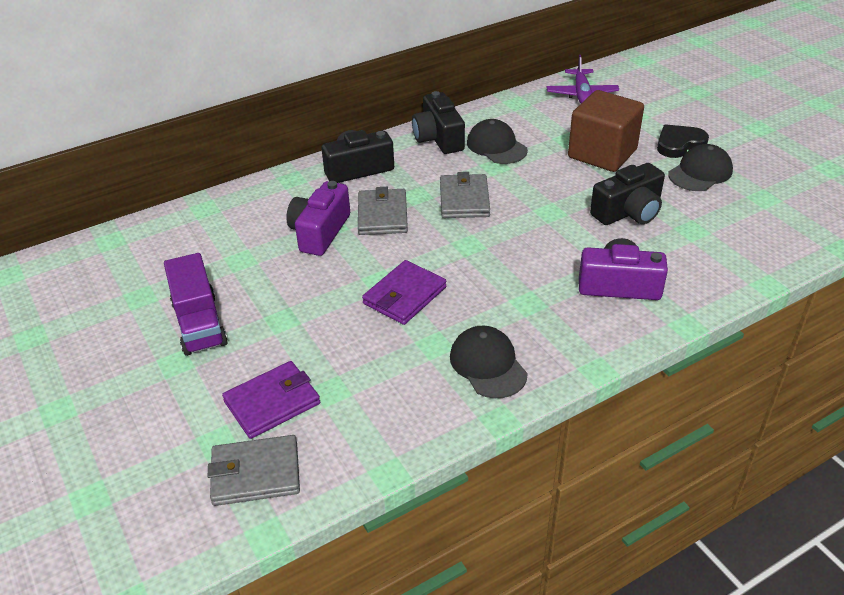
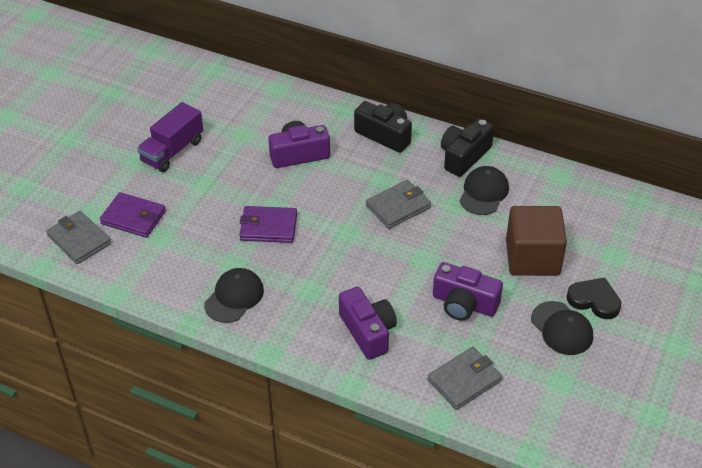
camera: 55 degrees right, 5 degrees up
grey wallet [358,187,408,235] -> grey wallet moved to [427,347,503,410]
purple plane [547,55,619,103] -> none
black camera [590,163,665,225] -> purple camera [433,262,503,321]
black cap [668,144,733,191] -> black cap turned 45 degrees clockwise [531,301,593,355]

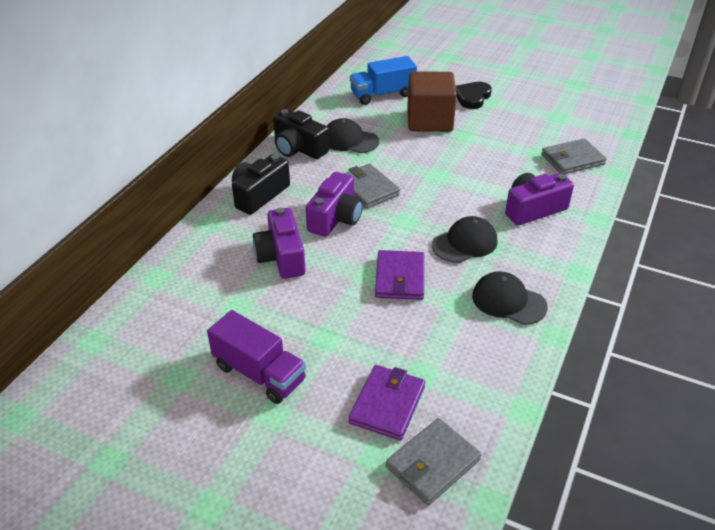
camera: 90 degrees left, 5 degrees down
grey wallet [427,347,503,410] -> grey wallet turned 75 degrees counterclockwise [541,139,607,174]
purple camera [433,262,503,321] -> purple camera moved to [306,172,363,237]
black cap [531,301,593,355] -> black cap moved to [432,216,497,263]
none -> blue truck [350,56,417,105]

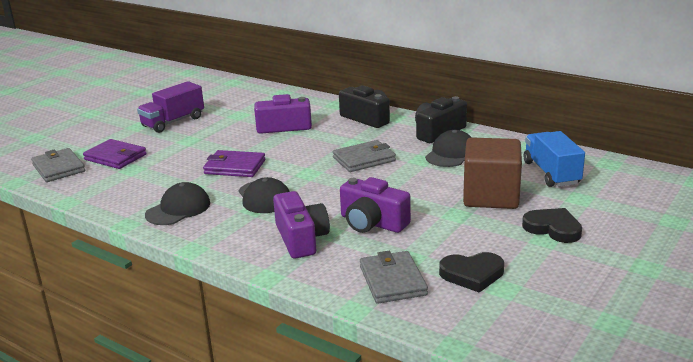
camera: 100 degrees right, 15 degrees down
purple camera [306,172,363,237] -> purple camera moved to [340,177,411,233]
none -> black heart [439,252,504,293]

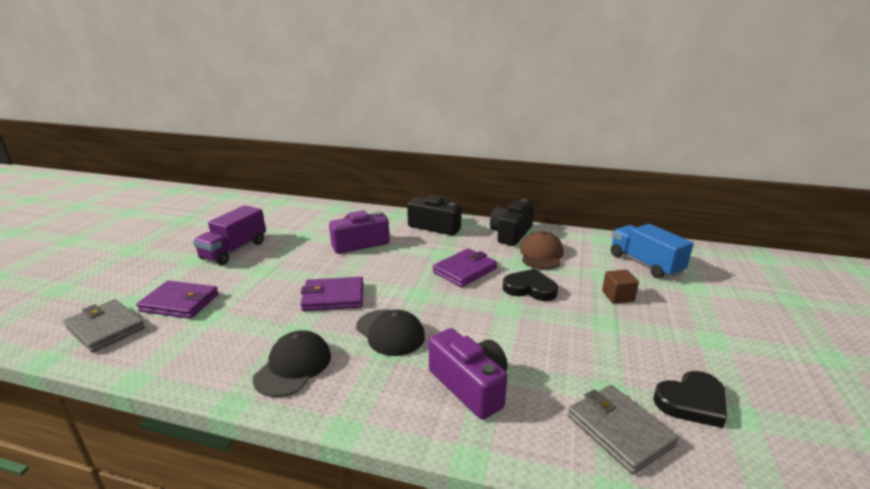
camera: 20 degrees left, 0 degrees up
grey wallet [333,140,396,172] -> purple wallet [432,249,497,287]
purple camera [340,177,411,233] -> none
black cap [425,130,471,167] -> brown cap [520,231,564,269]
brown cube [463,137,522,209] -> brown cube [602,270,639,303], size x0.45
black heart [522,208,582,243] -> black heart moved to [503,269,558,301]

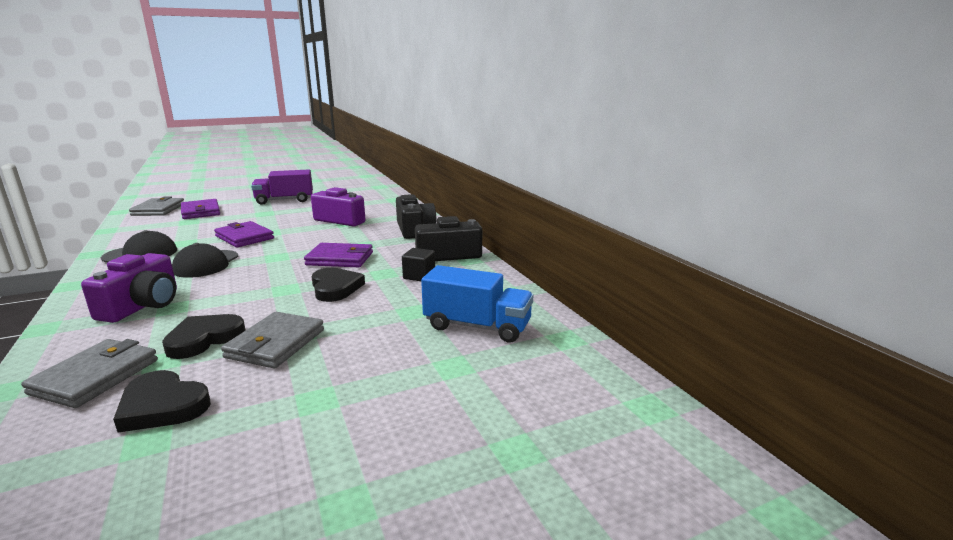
camera: 50 degrees right, 5 degrees down
brown cap [520,231,564,269] -> black cube [402,248,435,281]
brown cube [602,270,639,303] -> none
blue truck [611,224,694,279] -> blue truck turned 90 degrees clockwise [421,265,533,343]
none -> black heart [162,314,246,359]
none -> grey wallet [221,312,324,368]

